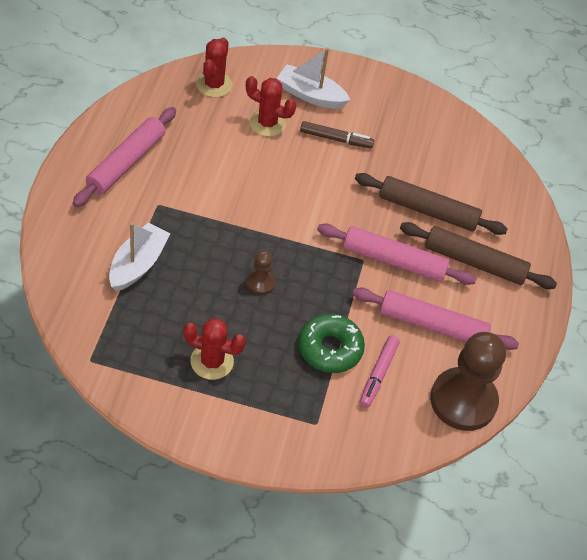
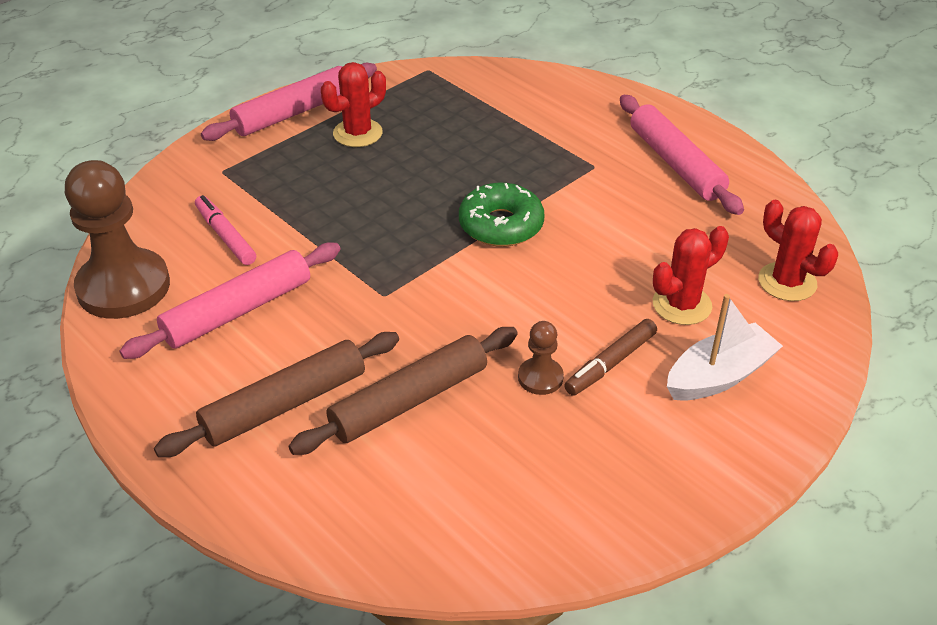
camera: 130 degrees right, 10 degrees down
white boat [109,222,170,291] -> none
brown pawn [246,251,276,295] -> brown pawn moved to [518,321,564,395]
green donut [298,314,365,373] -> green donut moved to [459,183,544,247]
pink rolling pin [317,223,477,285] -> pink rolling pin moved to [201,63,377,141]

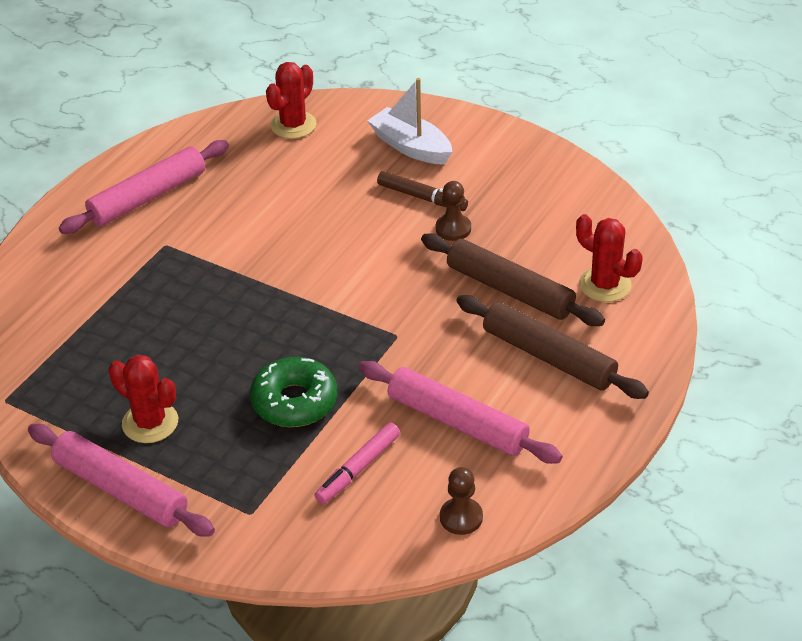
camera: 105 degrees left, 0 degrees up
brown pawn [65,160,170,319] -> brown pawn [440,467,483,535], size x0.46
green donut [459,183,544,247] -> green donut moved to [250,357,337,427]
red cactus [653,226,729,325] -> red cactus moved to [576,214,643,302]

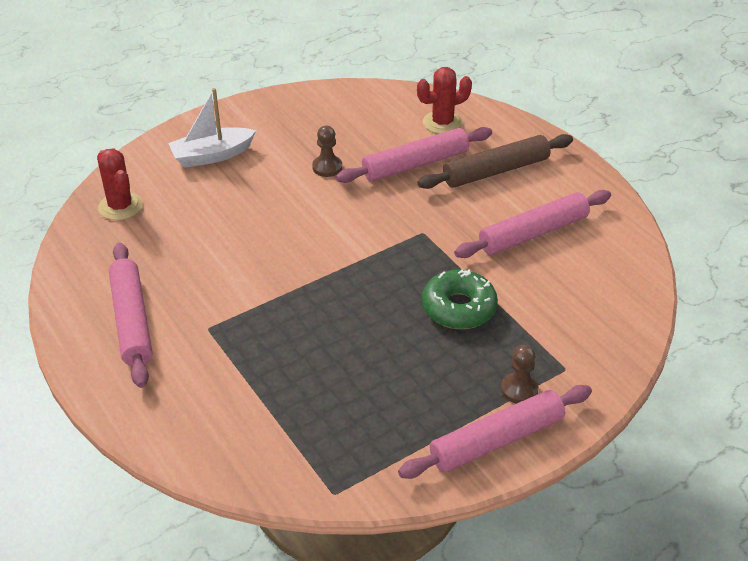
camera: 65 degrees left, 0 degrees up
red cactus [109,355,178,443] -> none
pink marker [314,423,400,504] -> none
brown marker [377,171,468,211] -> none
brown rolling pin [421,233,605,326] -> pink rolling pin [336,127,492,183]
brown pawn [440,467,483,535] -> brown pawn moved to [501,345,539,404]

